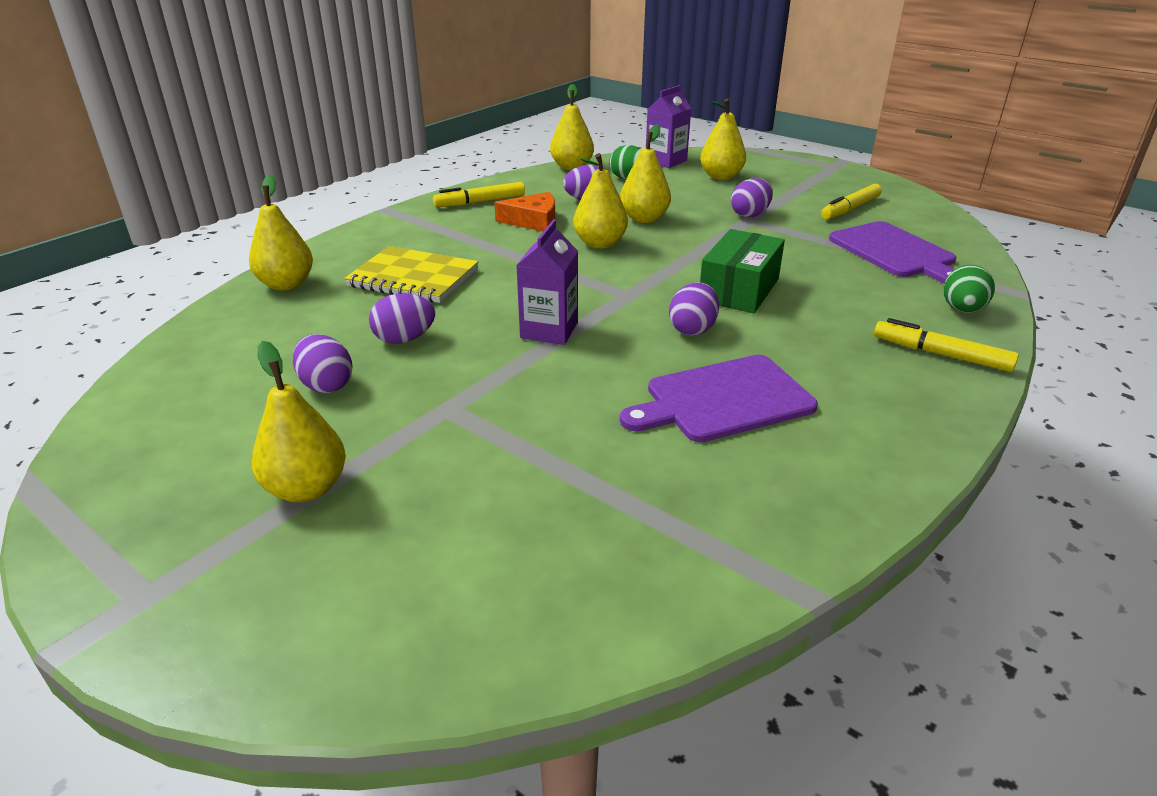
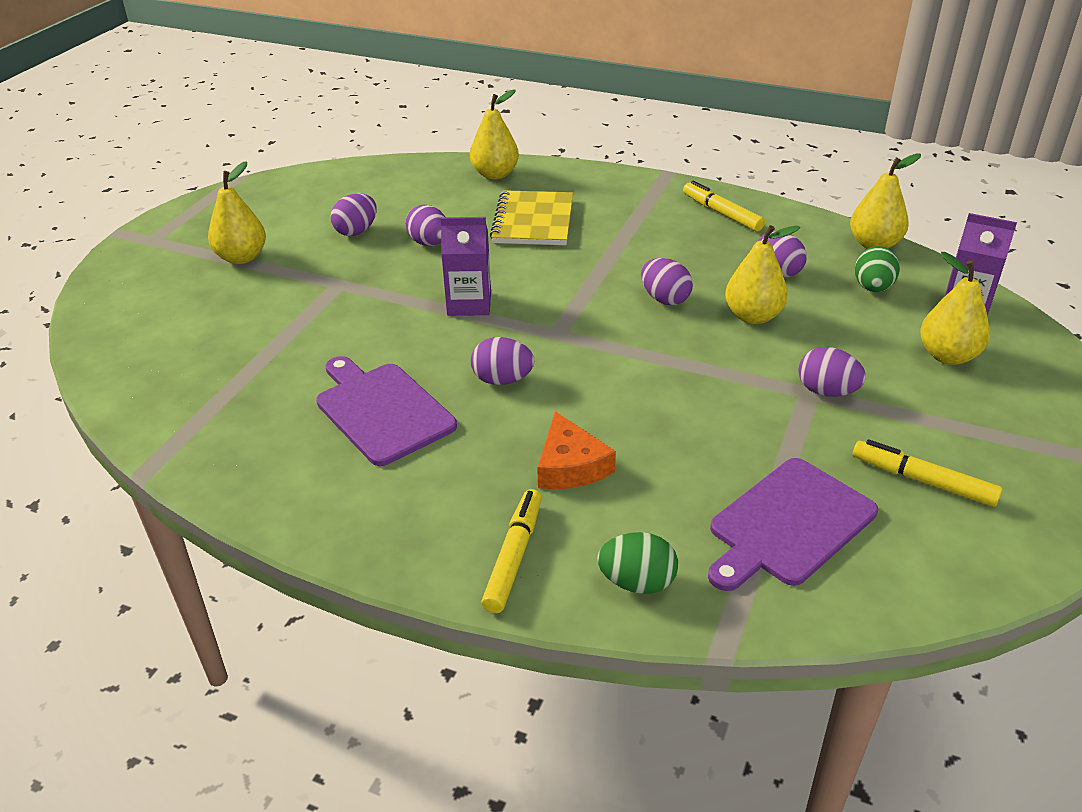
camera: 75 degrees right, 5 degrees up
orange cheese [494,192,555,232] -> orange cheese moved to [537,411,616,489]
yellow pear [573,153,628,249] -> purple egg [641,258,693,305]
green box [700,229,785,313] -> none

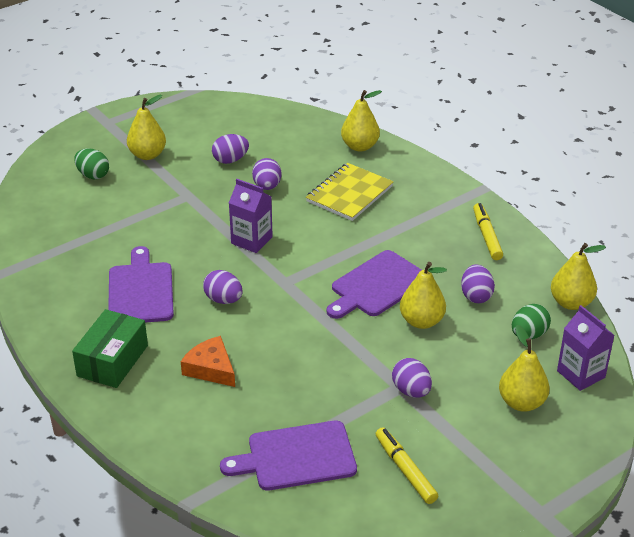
camera: 30 degrees right, 0 degrees up
yellow marker [481,489,542,613] -> none
orange cheese [537,411,616,489] -> orange cheese turned 120 degrees clockwise [181,336,235,387]
green egg [597,532,678,594] -> green egg moved to [74,148,109,179]
purple egg [641,258,693,305] -> purple cutting board [327,250,422,319]
none -> green box [72,309,148,388]

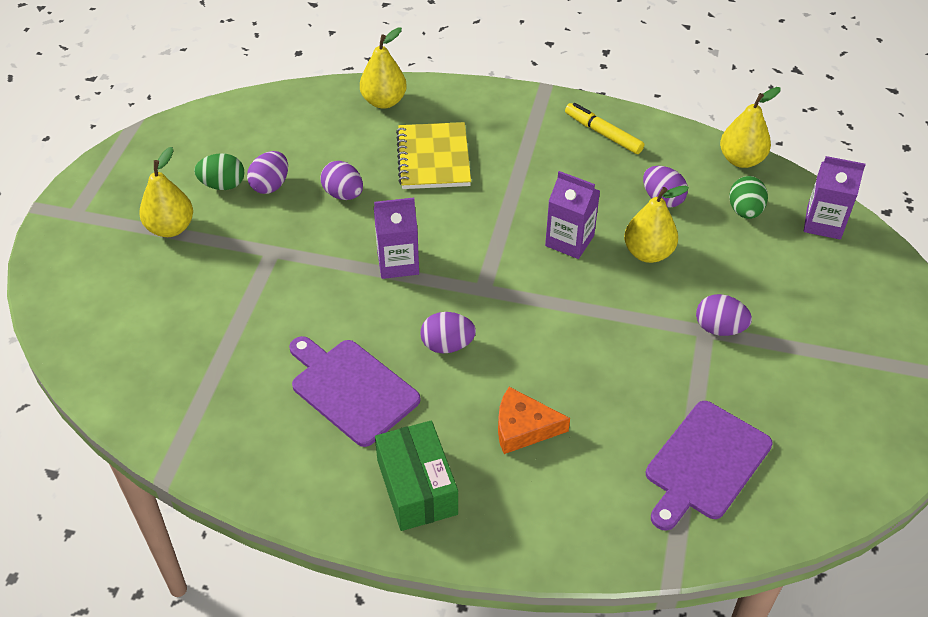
camera: 40 degrees left, 10 degrees up
green egg [74,148,109,179] -> green egg moved to [194,153,244,190]
purple cutting board [327,250,422,319] -> purple carton [545,171,600,259]
yellow marker [376,427,438,504] -> none
yellow pear [499,325,550,412] -> none

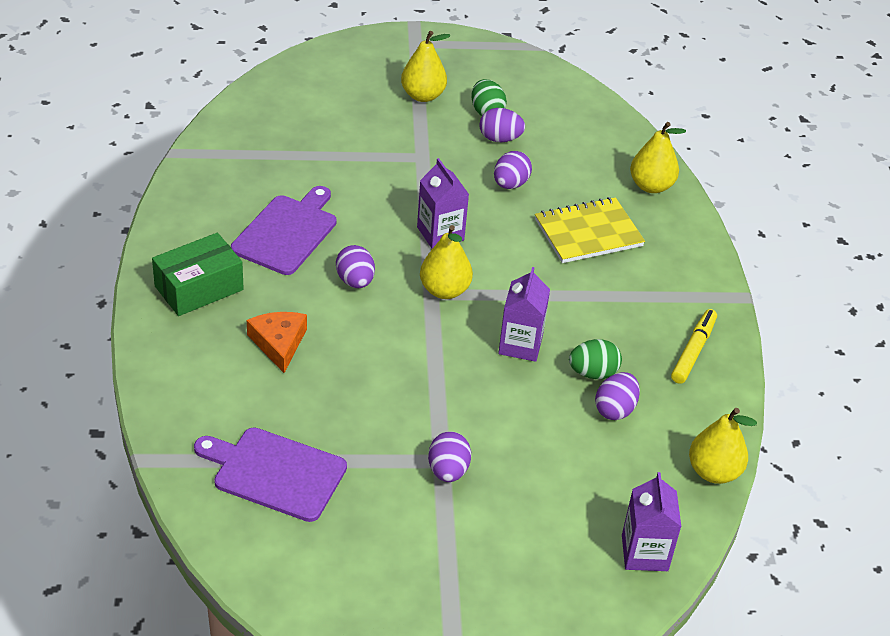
camera: 70 degrees right, 5 degrees down
yellow pear [624,186,689,263] -> yellow pear moved to [420,225,473,299]
green egg [729,176,768,219] -> green egg moved to [569,339,622,379]

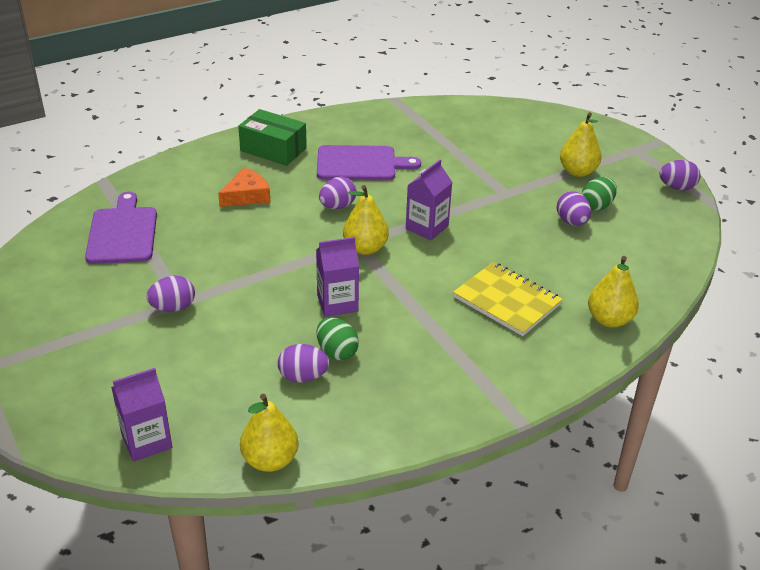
camera: 65 degrees right, 5 degrees down
purple egg [494,151,532,189] -> purple egg moved to [659,160,701,191]
yellow marker [671,309,717,384] -> none

